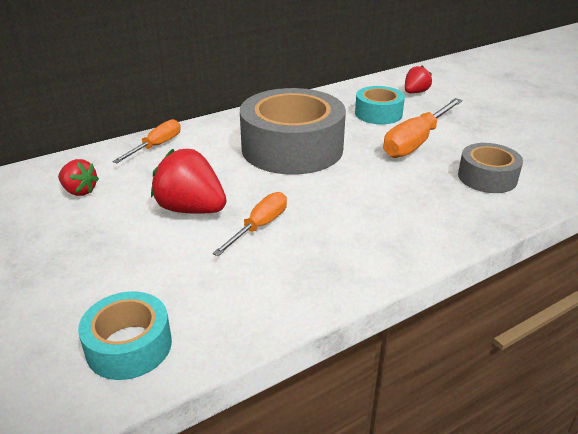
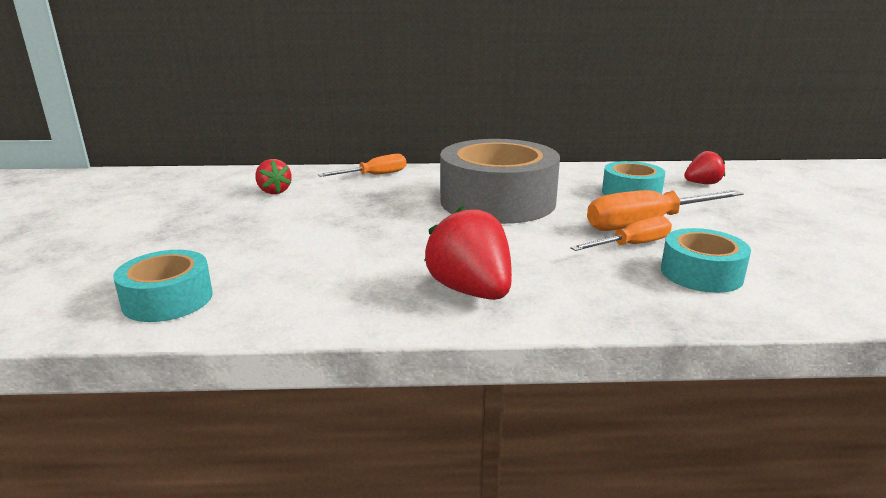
camera: 30 degrees right, 10 degrees down
red strawberry [151,149,227,214] -> red strawberry moved to [424,206,512,300]
orange screwdriver [212,192,287,256] -> orange screwdriver moved to [570,216,672,251]
grey tape [458,143,523,193] -> turquoise tape [661,228,751,293]

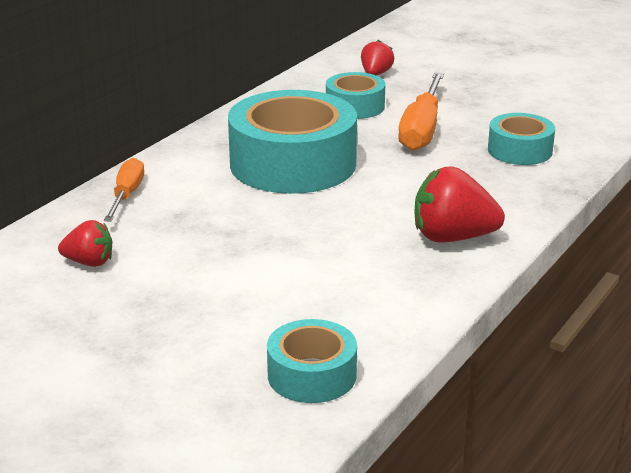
camera: 55 degrees left, 5 degrees up
grey tape [440,139,560,224] -> turquoise tape [228,90,357,194]
orange screwdriver [570,216,672,251] -> none

